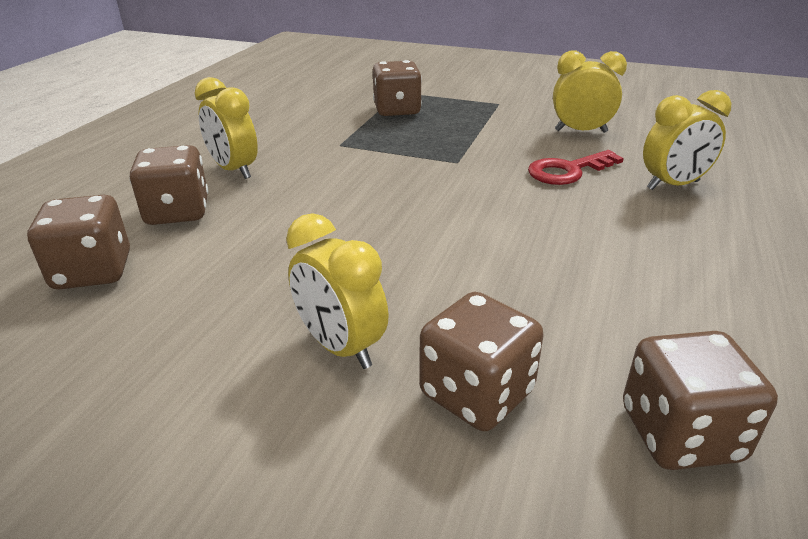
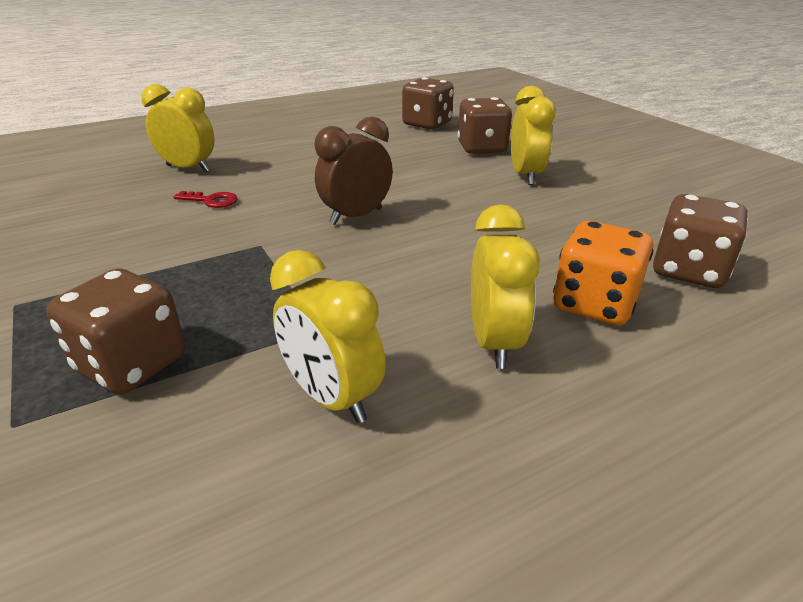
camera: 140 degrees left, 0 degrees up
brown dice [129,145,208,225] -> orange dice [553,221,654,325]
red key [528,150,624,185] -> red key [174,191,238,208], size x0.61
yellow clock [553,51,627,133] -> yellow clock moved to [270,250,386,423]
none -> brown clock [315,117,393,225]

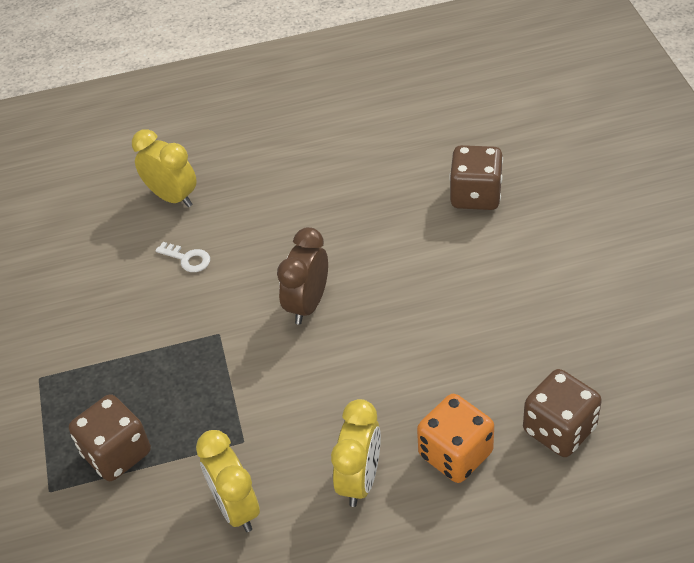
camera: 20 degrees right, 15 degrees up
red key [174,191,238,208] -> white key [155,242,210,272]
brown clock [315,117,393,225] -> brown clock turned 45 degrees counterclockwise [277,227,328,325]
brown dice [402,77,454,130] -> none
yellow clock [511,86,556,185] -> none

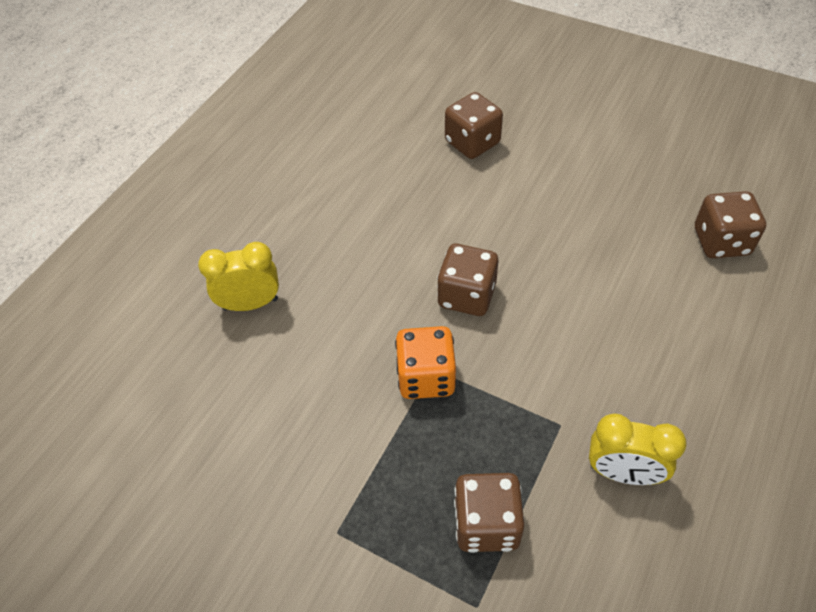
camera: 50 degrees left, 5 degrees up
white key [155,242,210,272] -> none
brown clock [277,227,328,325] -> brown dice [437,244,498,316]
yellow clock [331,399,381,507] -> none
orange dice [417,394,494,483] -> orange dice moved to [395,326,456,399]

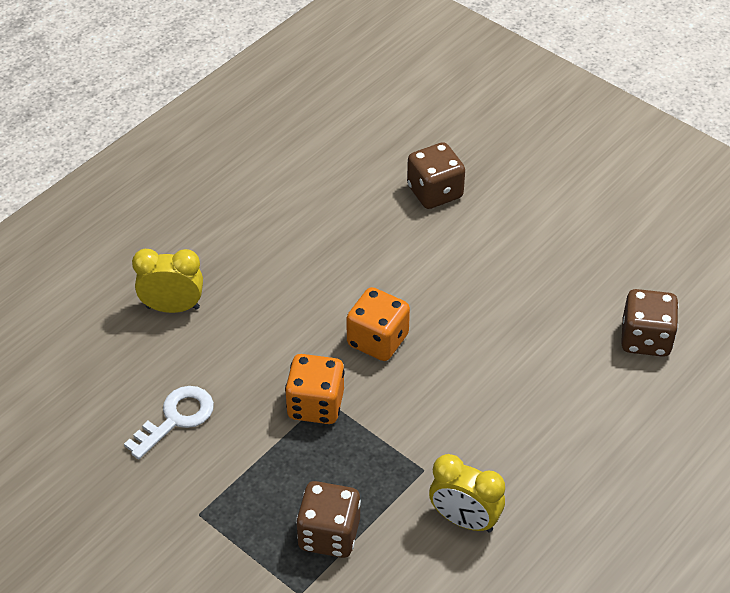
camera: 10 degrees right, 5 degrees down
brown dice [437,244,498,316] -> orange dice [346,287,410,361]
none -> white key [124,386,214,459]

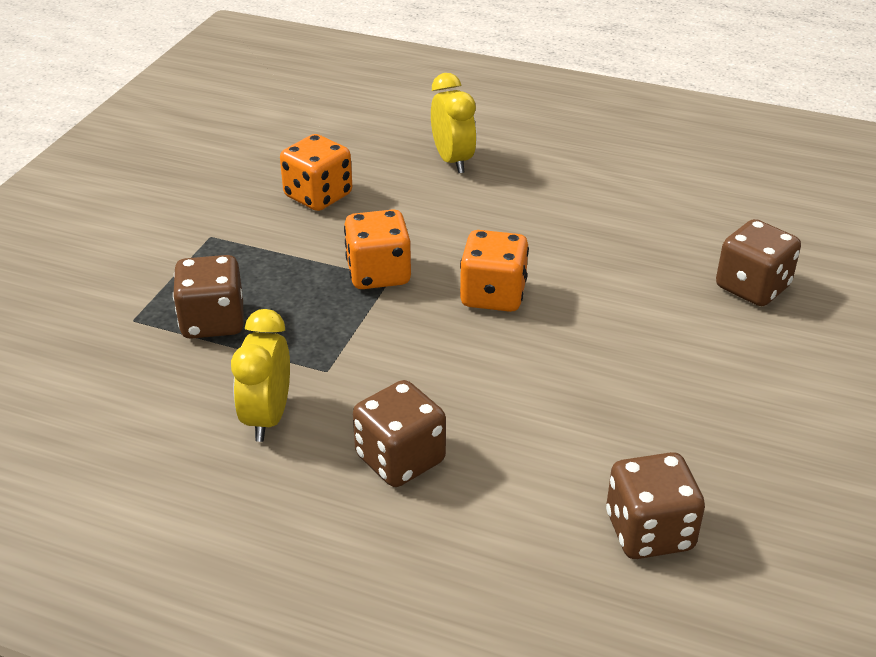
camera: 70 degrees right, 10 degrees down
white key [124,386,214,459] -> orange dice [280,134,352,211]
none -> brown dice [353,380,446,487]

